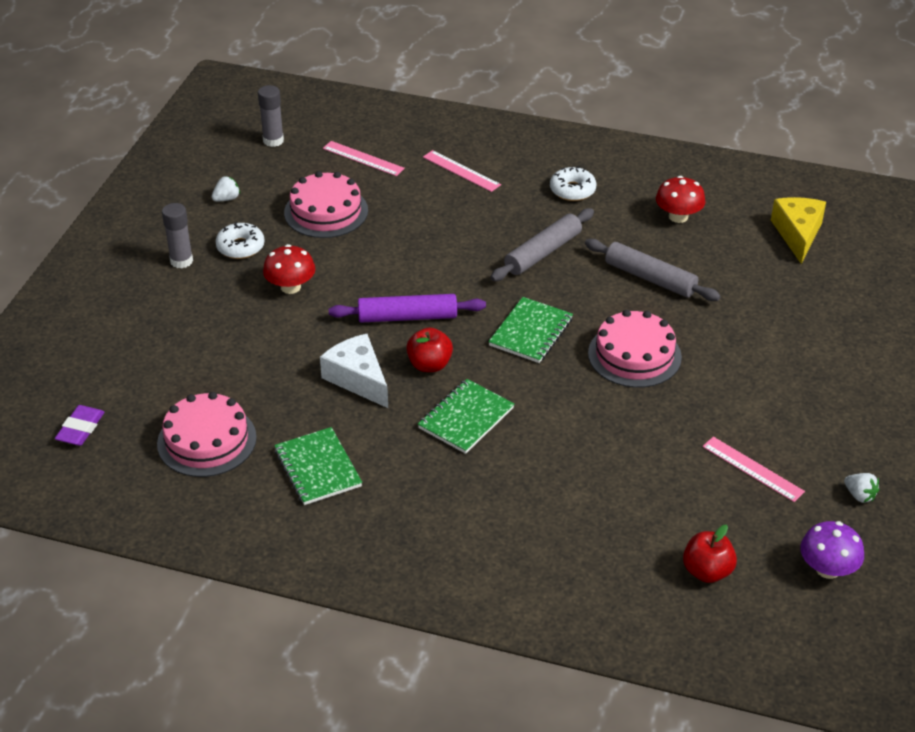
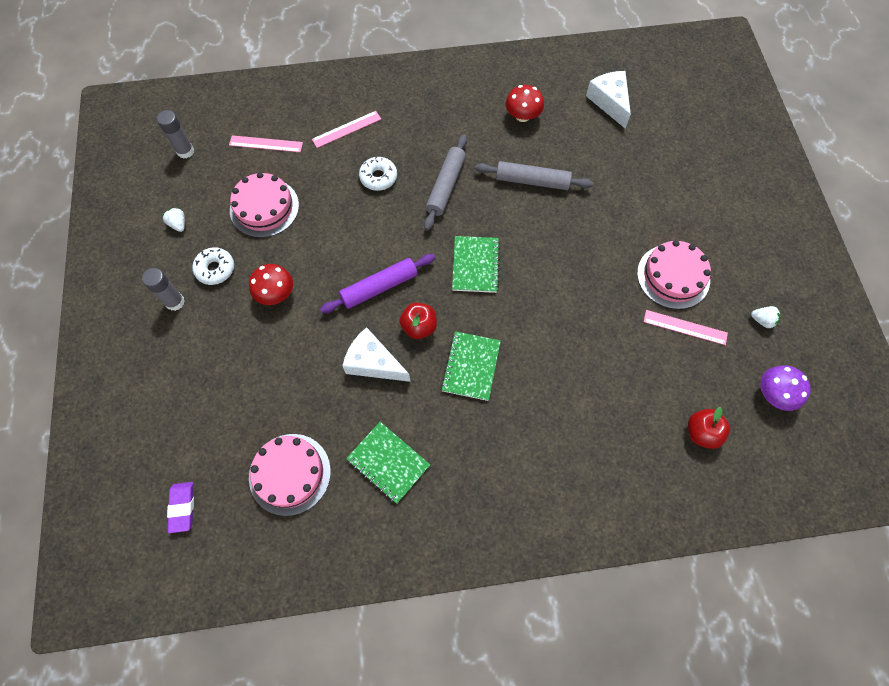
camera: 25 degrees left, 25 degrees up
white strawberry [212,176,240,201] -> white strawberry turned 60 degrees counterclockwise [162,207,185,232]
pink ruler [423,150,501,192] -> pink ruler turned 45 degrees counterclockwise [312,111,381,148]
white donut [550,166,597,201] -> white donut moved to [359,156,397,191]
pink cake [588,310,682,388] -> pink cake moved to [637,240,711,309]
yellow cheese [771,197,826,264] -> white cheese [586,71,631,128]

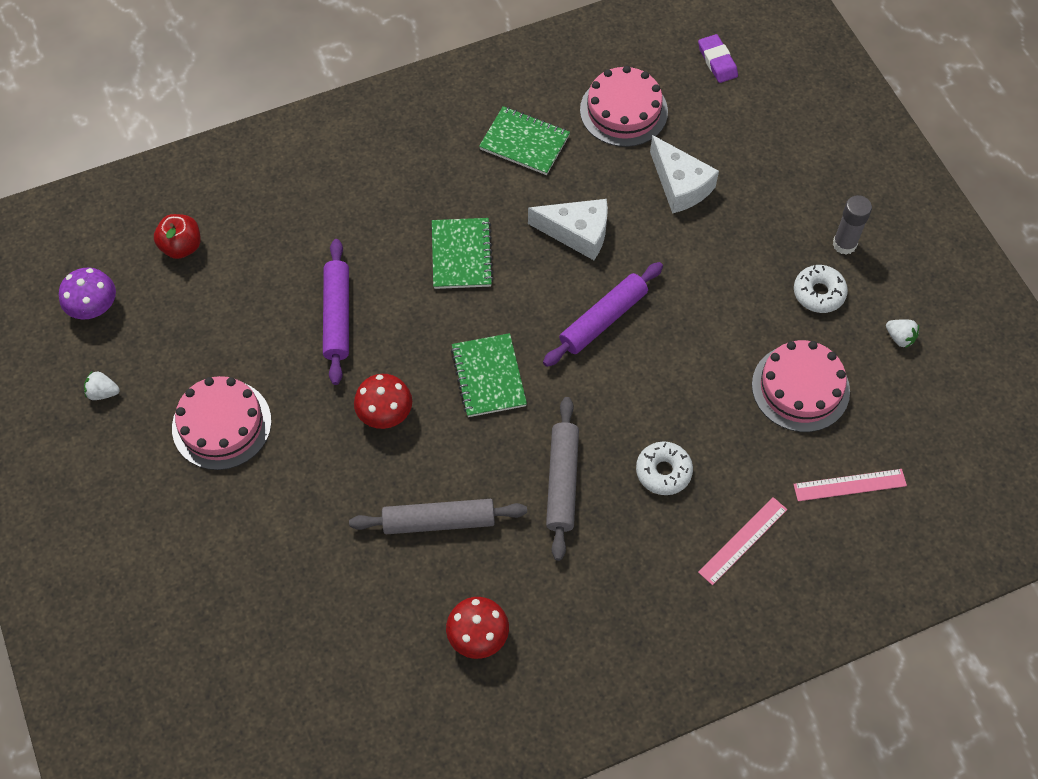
camera: 165 degrees right, 5 degrees down
grey glue stick [157,110,194,159] -> none
red mushroom [249,264,293,305] -> red mushroom moved to [354,374,412,429]
red apple [400,303,437,339] -> none
white cheese [586,71,631,128] -> white cheese moved to [650,135,719,214]
pink ruler [643,310,728,345] -> none
none -> purple rolling pin [323,239,349,385]

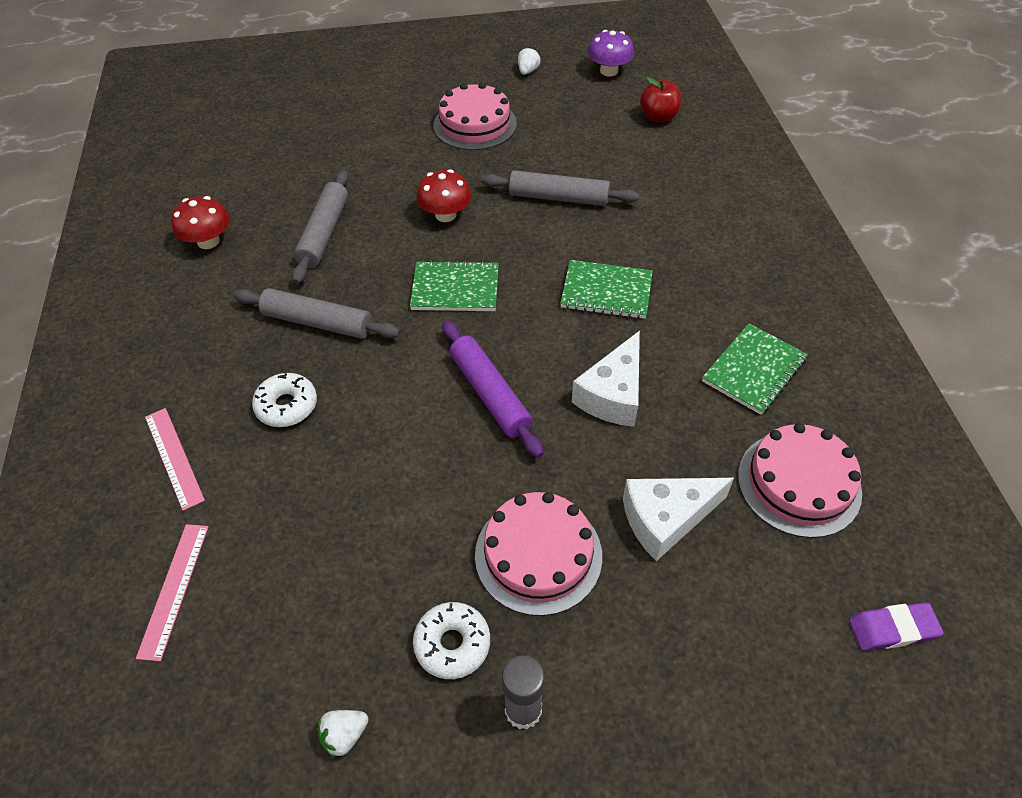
camera: 105 degrees right, 10 degrees down
purple rolling pin [323,239,349,385] -> grey rolling pin [481,170,639,206]
pink cake [752,340,850,432] -> pink cake moved to [475,492,602,616]

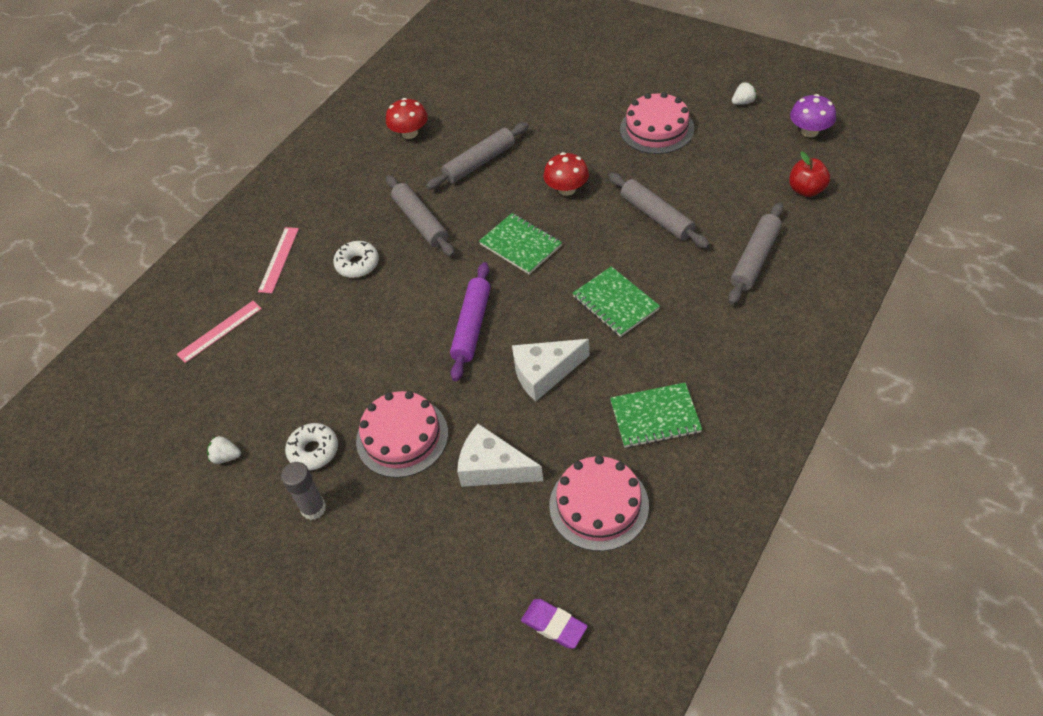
camera: 45 degrees right, 0 degrees up
none -> grey rolling pin [728,202,784,305]

